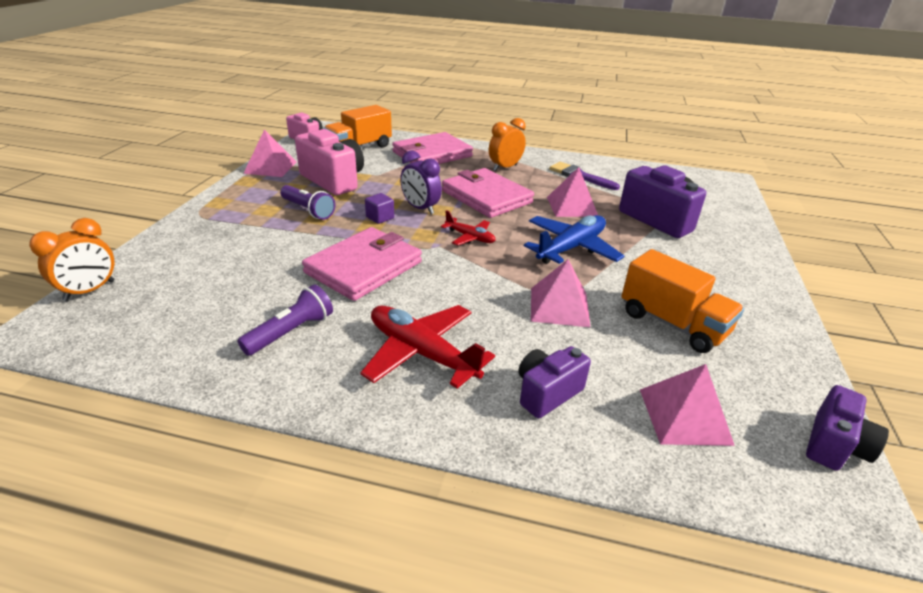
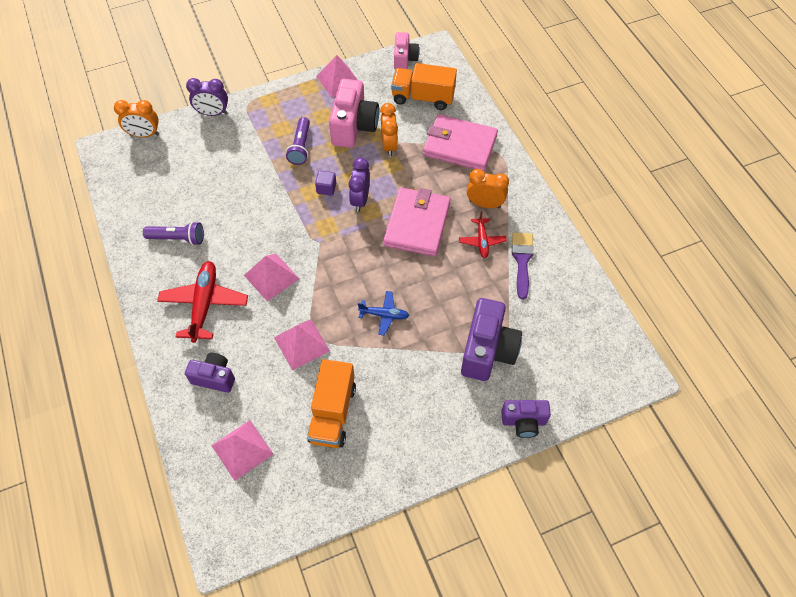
camera: 55 degrees right, 25 degrees up
pink wallet [302,227,422,301] -> none
red plane [441,210,495,245] -> red plane moved to [459,211,507,258]
blue plane [524,215,624,264] -> blue plane [358,291,409,336], size x0.56
pink pyramid [547,167,598,217] -> pink pyramid moved to [244,254,299,301]
purple camera [806,385,889,471] -> purple camera moved to [501,400,551,438]
none -> purple clock [186,78,228,116]
none -> orange clock [380,103,398,157]

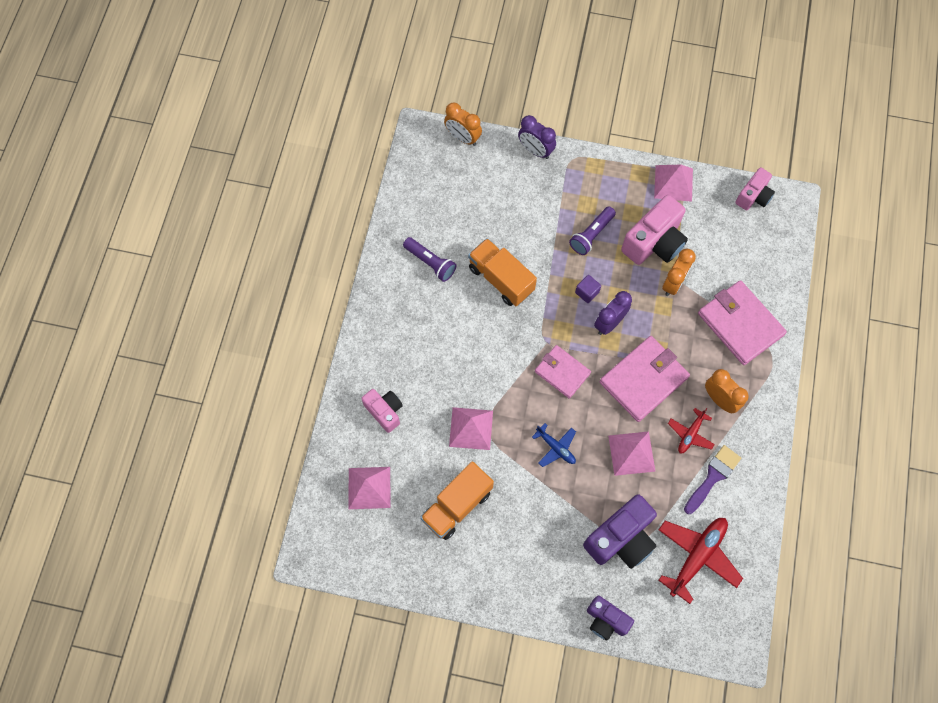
camera: 35 degrees right, 10 degrees up
red plane [157,261,248,343] -> red plane moved to [658,518,743,604]
purple camera [185,353,235,393] -> pink camera [361,389,403,433]
pink pyramid [244,254,299,301] -> pink pyramid moved to [608,431,655,476]
orange truck [391,63,457,110] -> orange truck moved to [468,238,537,306]
none -> pink wallet [535,345,591,399]

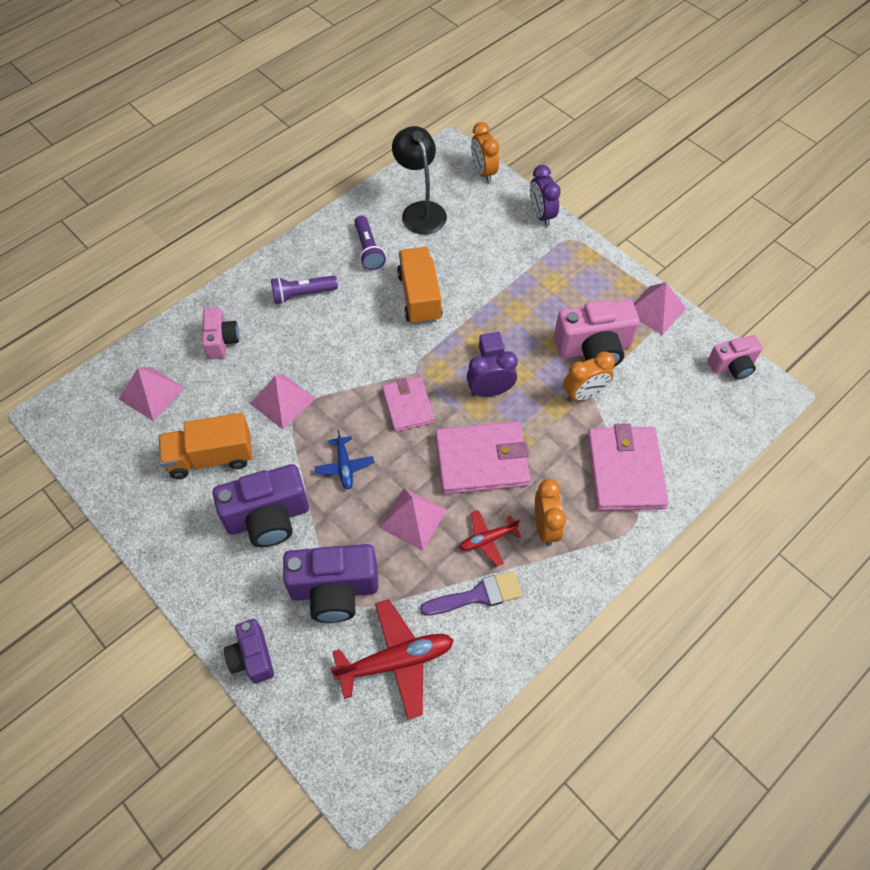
camera: 35 degrees right, 10 degrees down
purple flashlight [569,206,616,255] -> purple flashlight moved to [271,276,338,304]
none -> purple camera [213,464,309,547]
none -> black lamp [392,126,447,234]

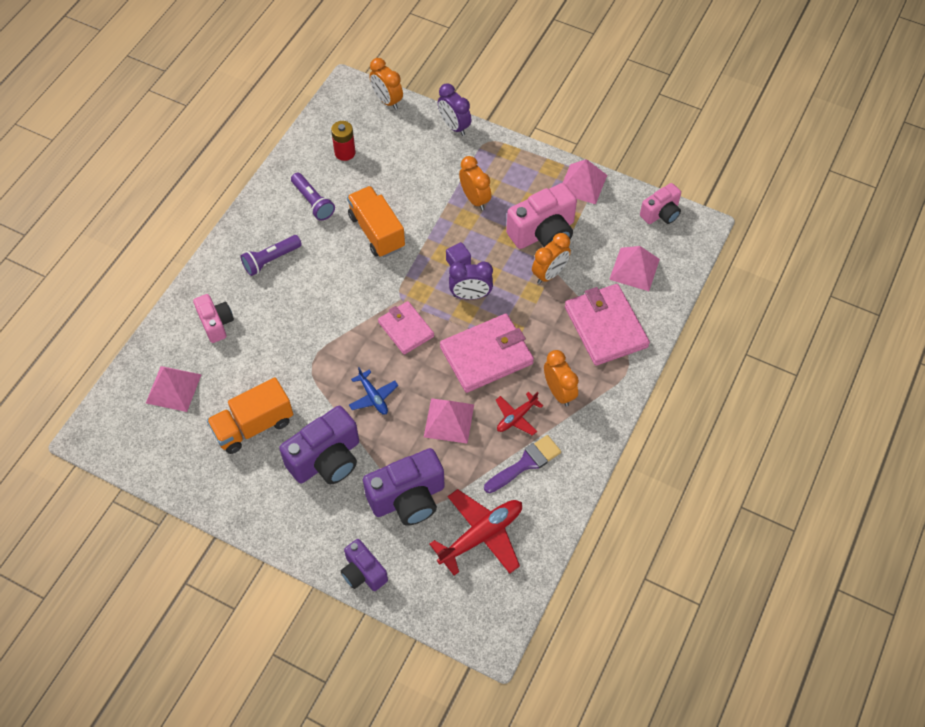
camera: 20 degrees left, 0 degrees up
pink pyramid [250,374,316,429] -> pink pyramid moved to [609,246,660,291]
black lamp [392,126,447,234] -> red battery [331,121,356,161]
purple clock [467,351,518,397] -> purple clock turned 150 degrees counterclockwise [449,261,493,300]
none -> orange clock [459,156,491,210]

